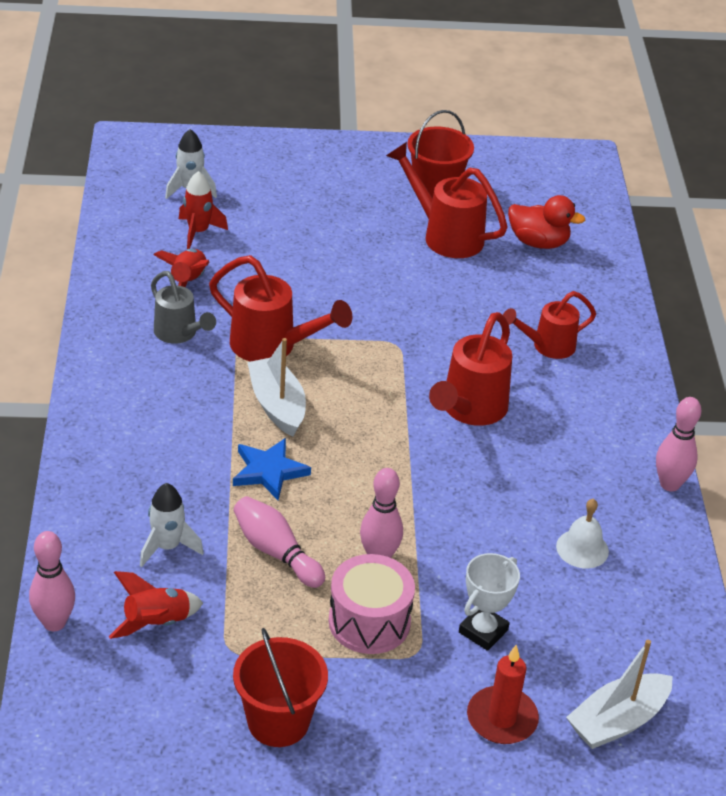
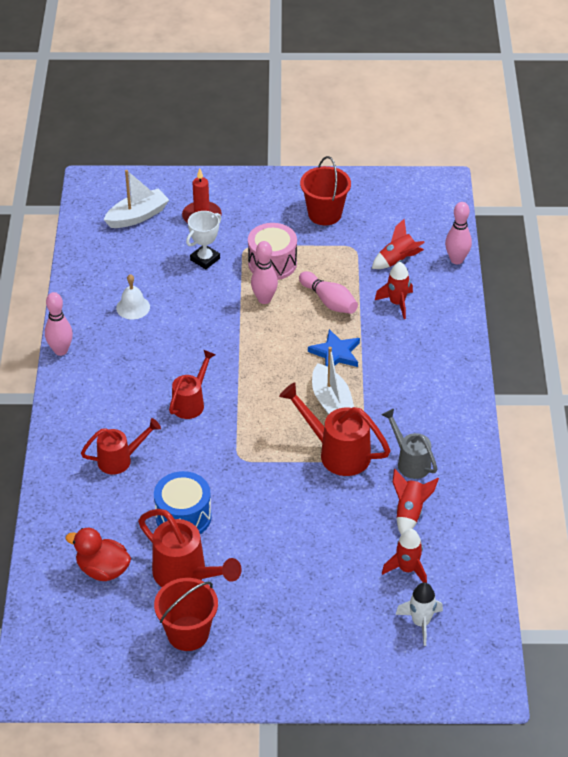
camera: 175 degrees left, 5 degrees up
white rocket [140,483,204,567] -> red rocket [375,262,413,319]
red watering can [429,312,512,426] -> red watering can [169,350,216,419], size x0.66
none -> blue drum [154,471,212,534]

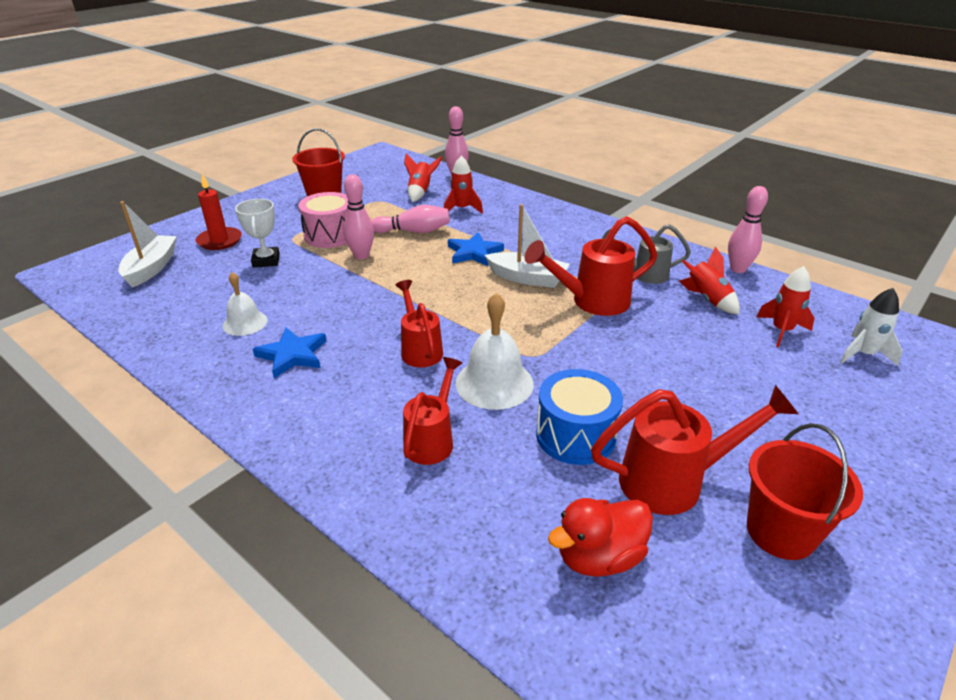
camera: 50 degrees left, 10 degrees down
pink bowling pin [45,292,73,356] -> pink bowling pin moved to [728,186,768,273]
none -> blue star [253,328,326,378]
none -> white bell [455,293,534,410]

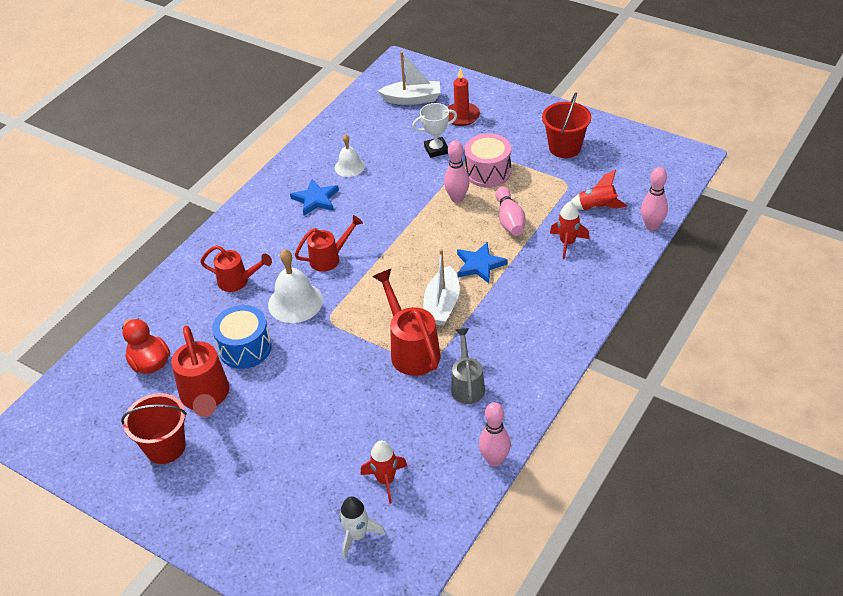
camera: 85 degrees right, 10 degrees up
red rocket [679,246,740,314] -> none

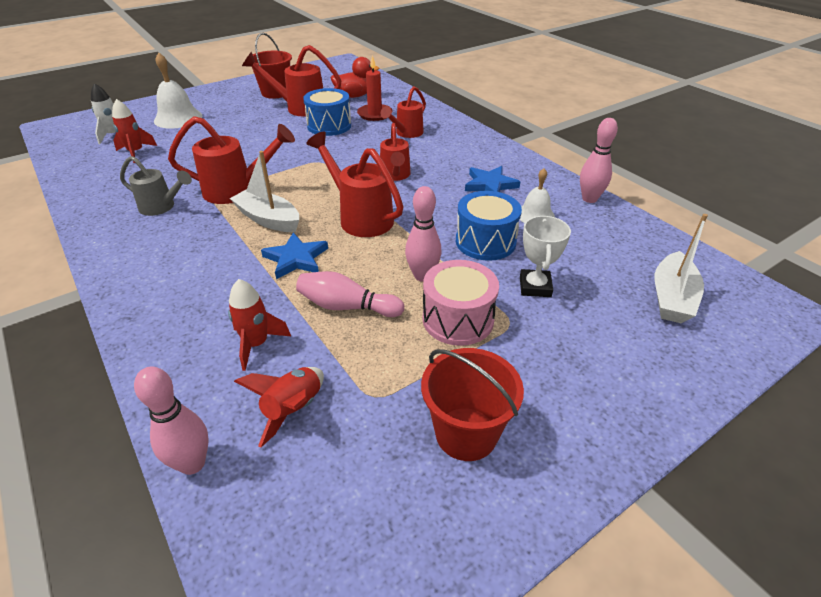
camera: 110 degrees right, 5 degrees down
white bell [268,249,323,323] -> white bell moved to [154,52,202,129]
red candle [447,68,480,126] -> red candle moved to [357,55,393,121]
pink bowling pin [479,402,511,467] -> pink bowling pin moved to [580,118,618,203]
none -> red watering can [306,131,404,237]
none -> blue drum [456,191,522,261]

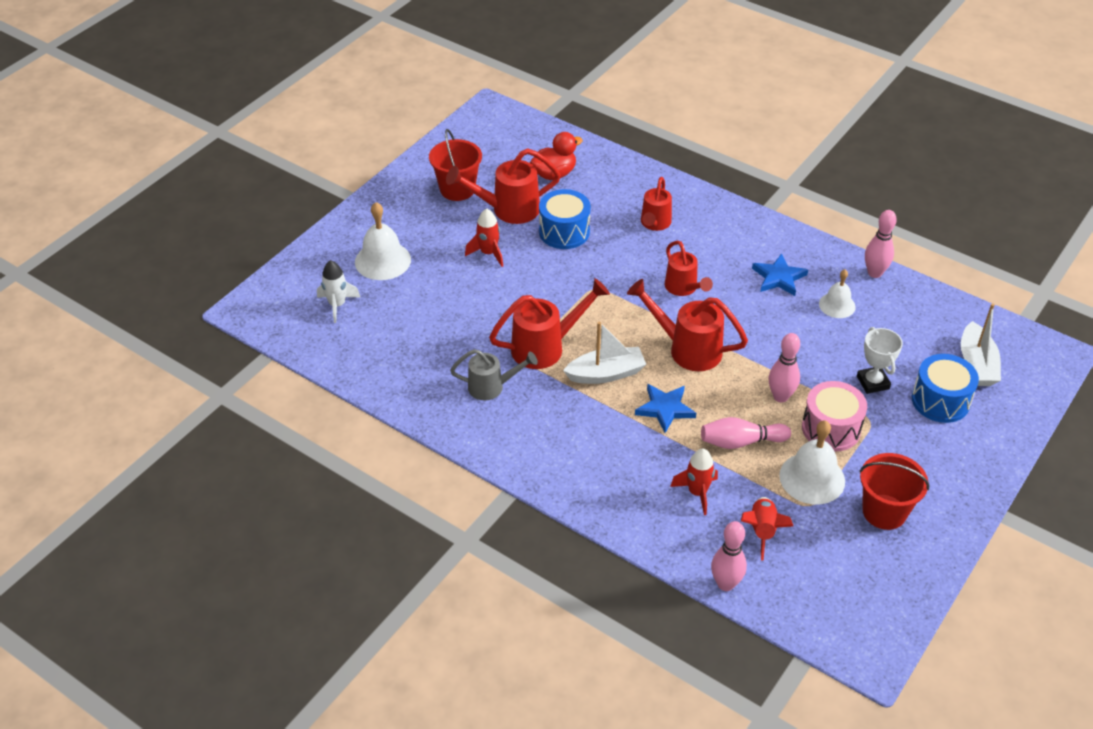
camera: 20 degrees left, 5 degrees up
red rocket [112,99,157,163] -> red rocket moved to [465,209,503,267]
white boat [230,151,299,232] -> white boat turned 150 degrees clockwise [563,322,646,384]
red candle [357,55,393,121] -> none
blue drum [456,191,522,261] -> blue drum moved to [912,354,979,423]
none -> white bell [779,420,845,504]

